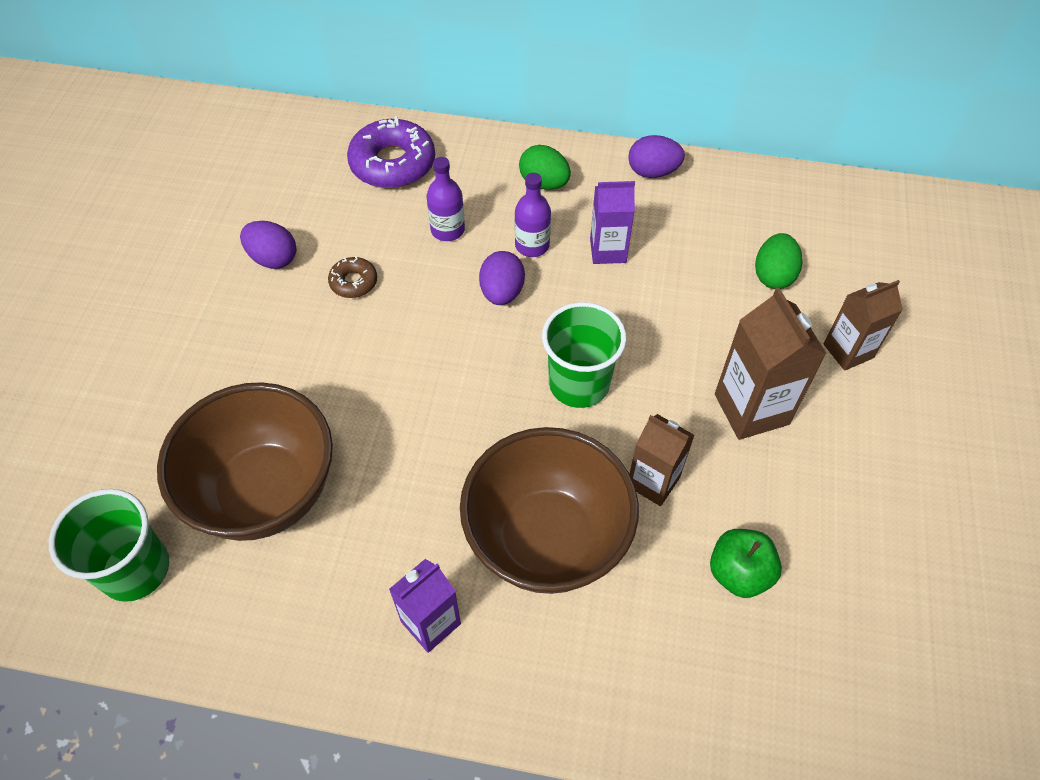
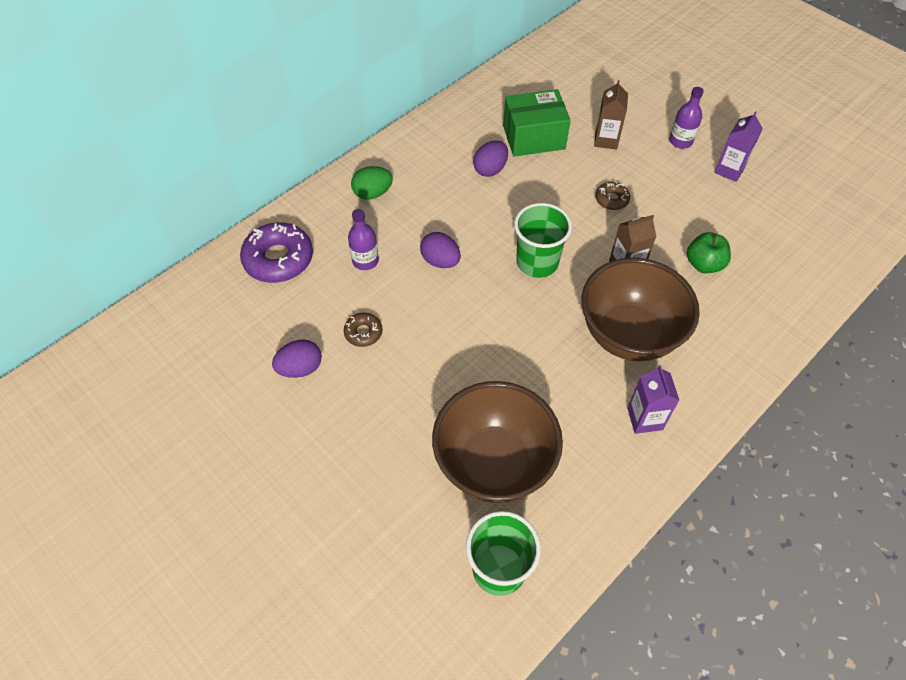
camera: 55 degrees left, 0 degrees up
purple bottle [515,173,551,257] -> purple bottle moved to [669,87,704,149]
purple carton [590,181,635,264] -> purple carton moved to [714,111,763,182]
purple egg [628,135,685,178] -> purple egg moved to [473,141,508,177]
brown carton [715,288,827,440] -> brown donut [595,181,630,210]
green egg [755,233,802,289] -> green box [503,89,571,156]

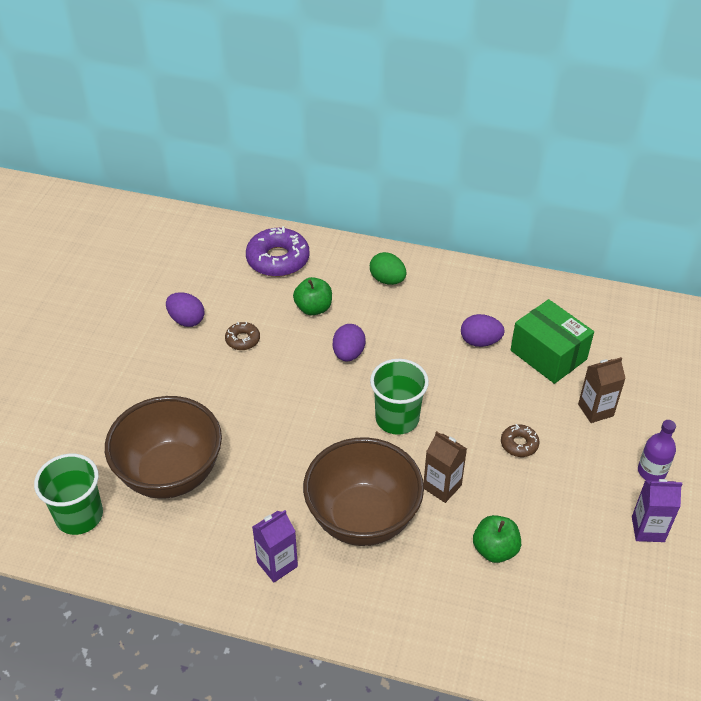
camera: 60 degrees right, 10 degrees down
purple bottle [348,209,379,270] -> green apple [293,277,332,315]

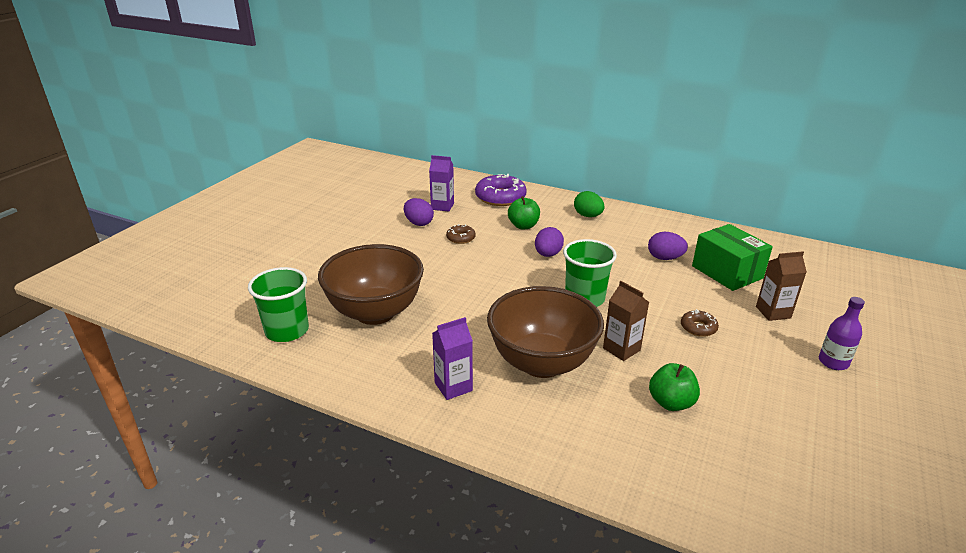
camera: 10 degrees right, 15 degrees down
purple carton [632,479,682,542] -> purple carton moved to [429,155,454,212]

